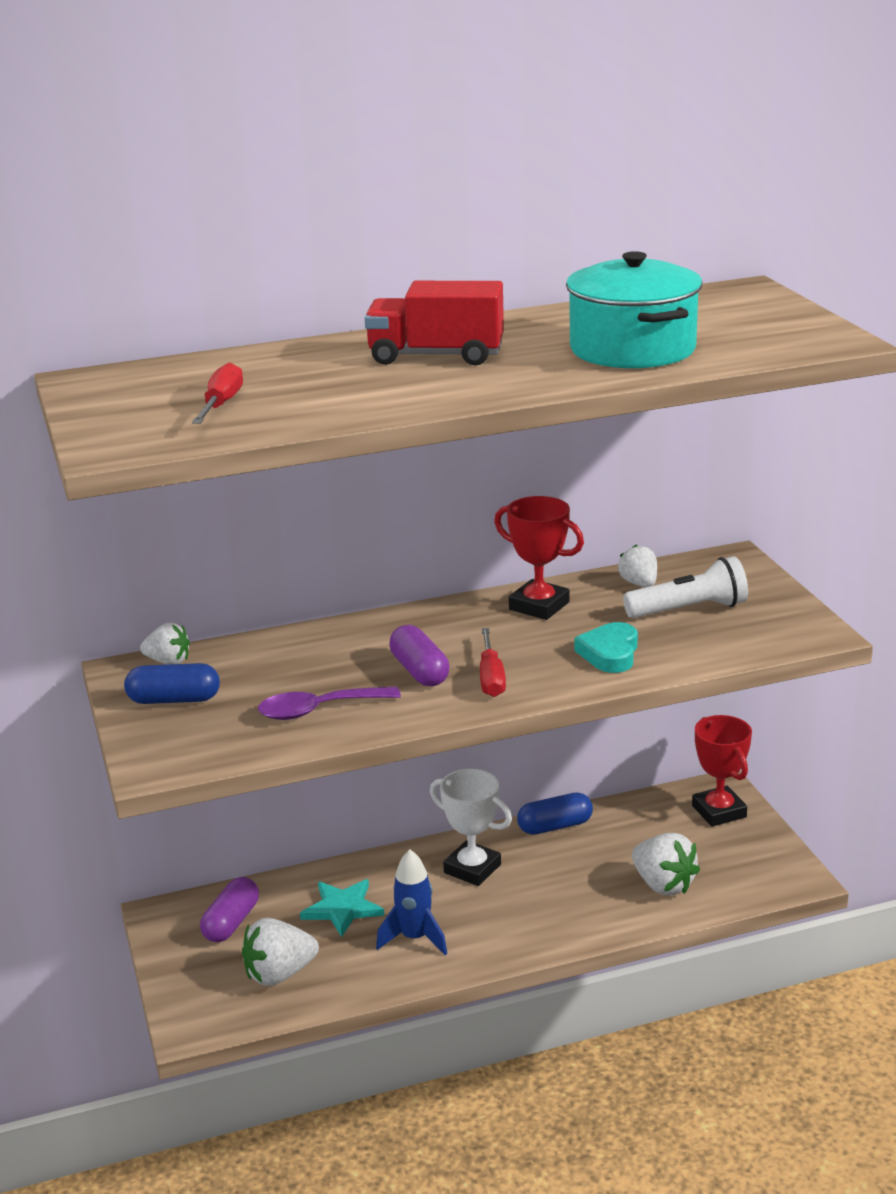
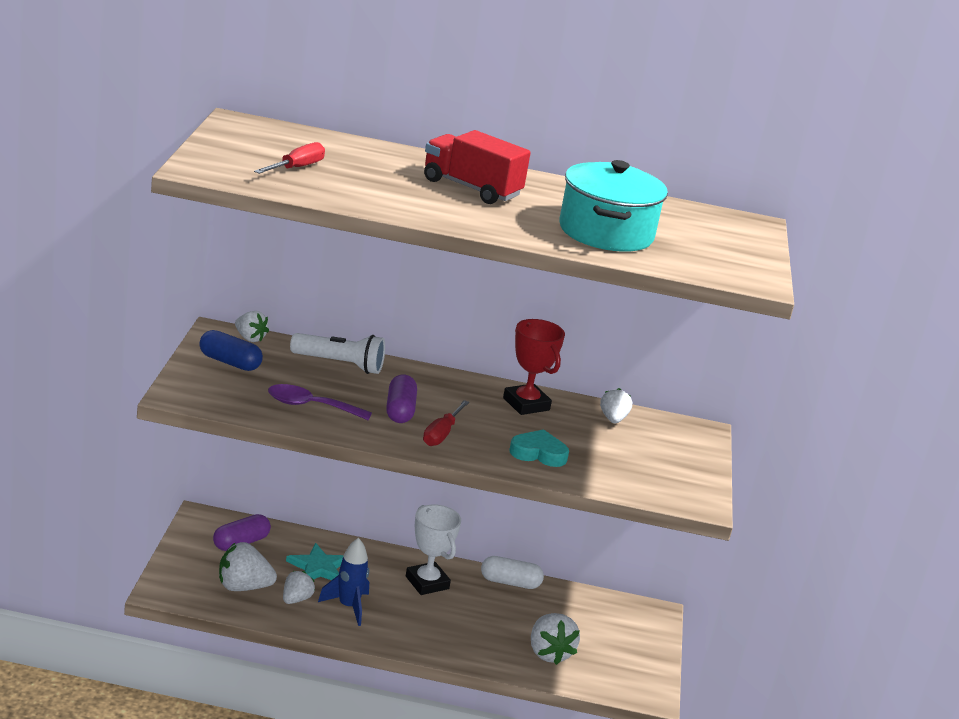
camera: 20 degrees right, 0 degrees up
blue capsule [517,792,593,835] -> white capsule [481,556,544,589]
turquoise heart [575,622,638,673] -> turquoise heart turned 60 degrees clockwise [510,429,569,467]
white flashlight [623,556,748,618] -> white flashlight moved to [290,333,385,374]
red trophy [692,715,752,827] -> none
none -> white strawberry [283,571,315,604]

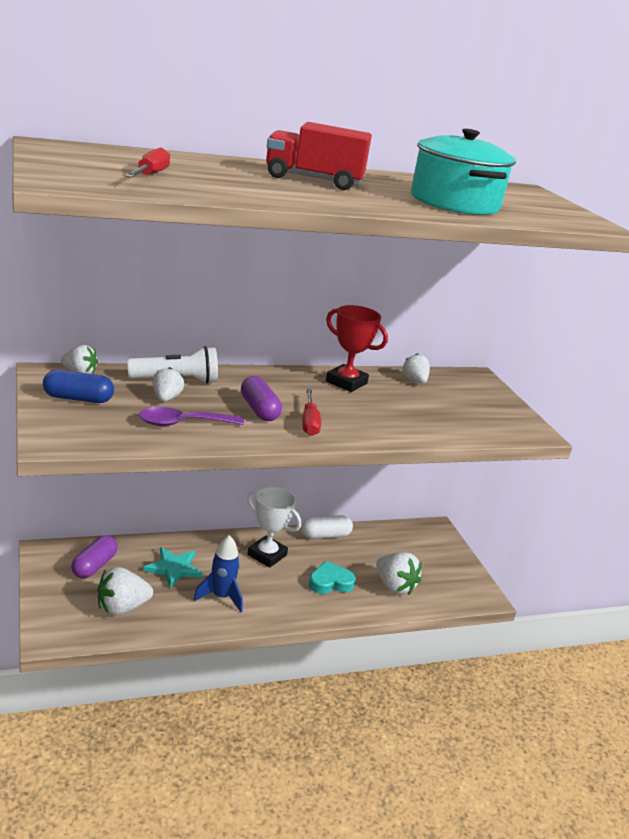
camera: 25 degrees left, 0 degrees up
white strawberry [283,571,315,604] -> white strawberry moved to [152,367,184,402]
turquoise heart [510,429,569,467] -> turquoise heart moved to [309,561,356,594]

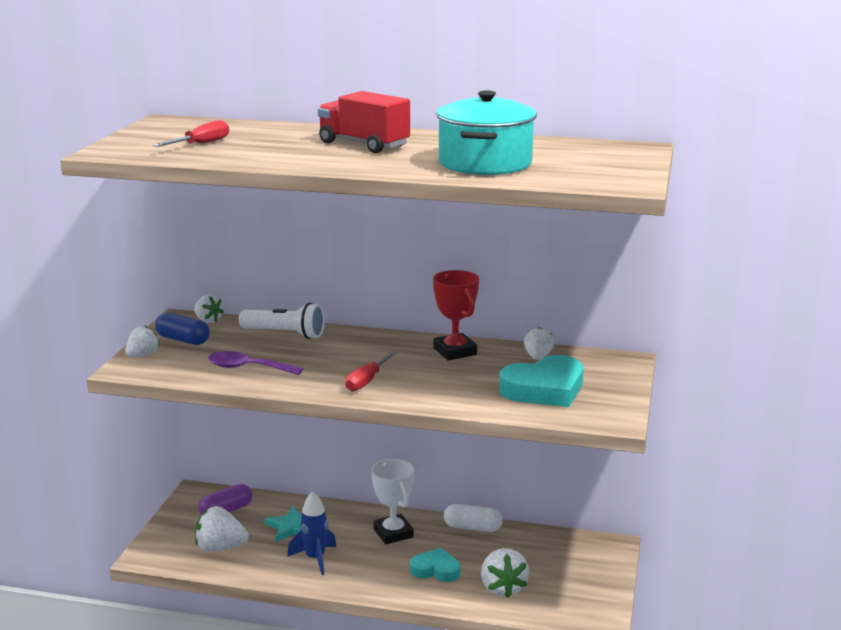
camera: 35 degrees right, 5 degrees down
white strawberry [152,367,184,402] -> white strawberry moved to [125,326,160,357]
purple capsule [241,376,282,421] -> none
none -> turquoise heart [499,355,583,407]

